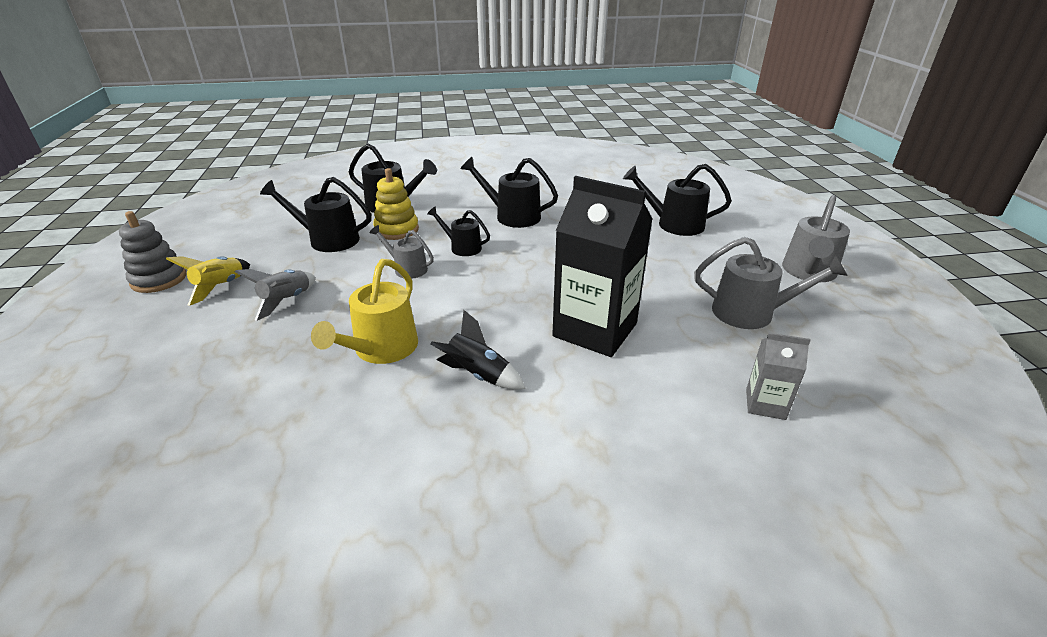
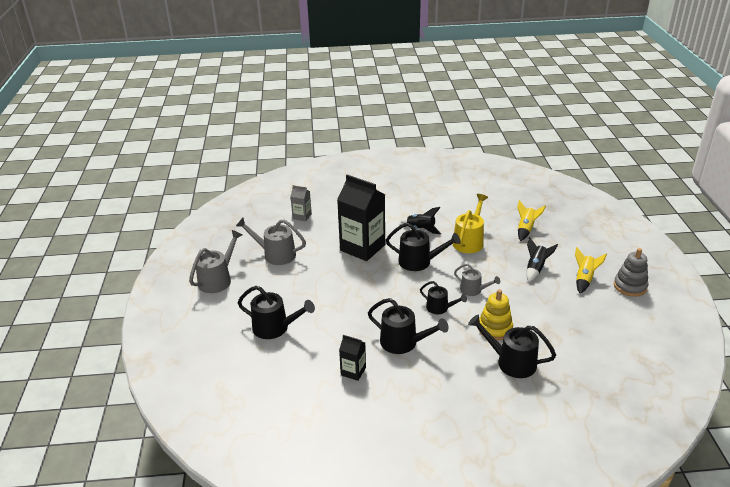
camera: 175 degrees left, 0 degrees up
grey rocket [235,269,316,321] -> black rocket [527,237,558,282]
black watering can [260,177,371,252] -> black watering can moved to [386,223,461,271]
none -> black carton [339,335,366,381]
none -> yellow rocket [517,200,546,241]

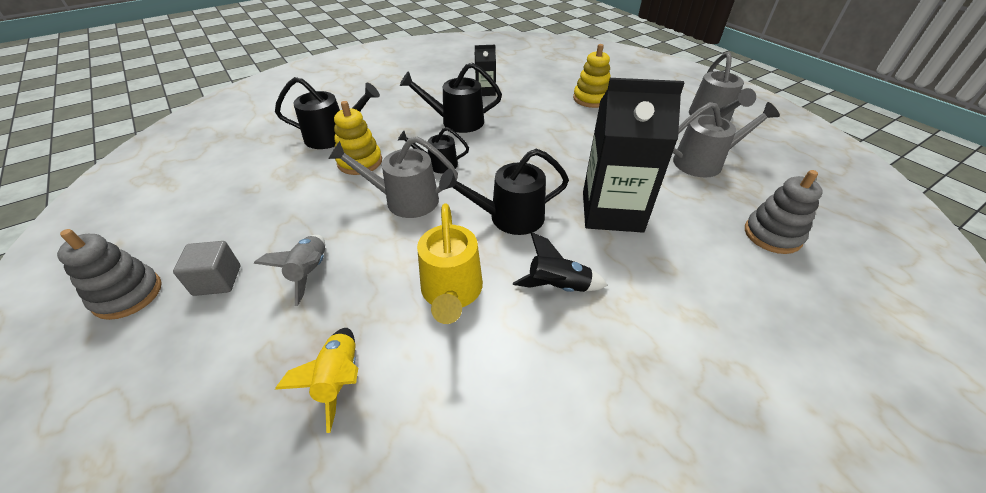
camera: 150 degrees right, 10 degrees up
black watering can [237,286,315,339] -> yellow stacking toy [573,44,611,108]
grey carton [290,185,312,221] -> grey stacking toy [745,170,823,254]
grey watering can [454,264,500,296] -> grey watering can [328,137,458,218], size x1.59
black rocket [527,237,558,282] -> grey rocket [254,235,325,306]
yellow rocket [575,247,607,294] -> grey cube [173,241,240,296]

